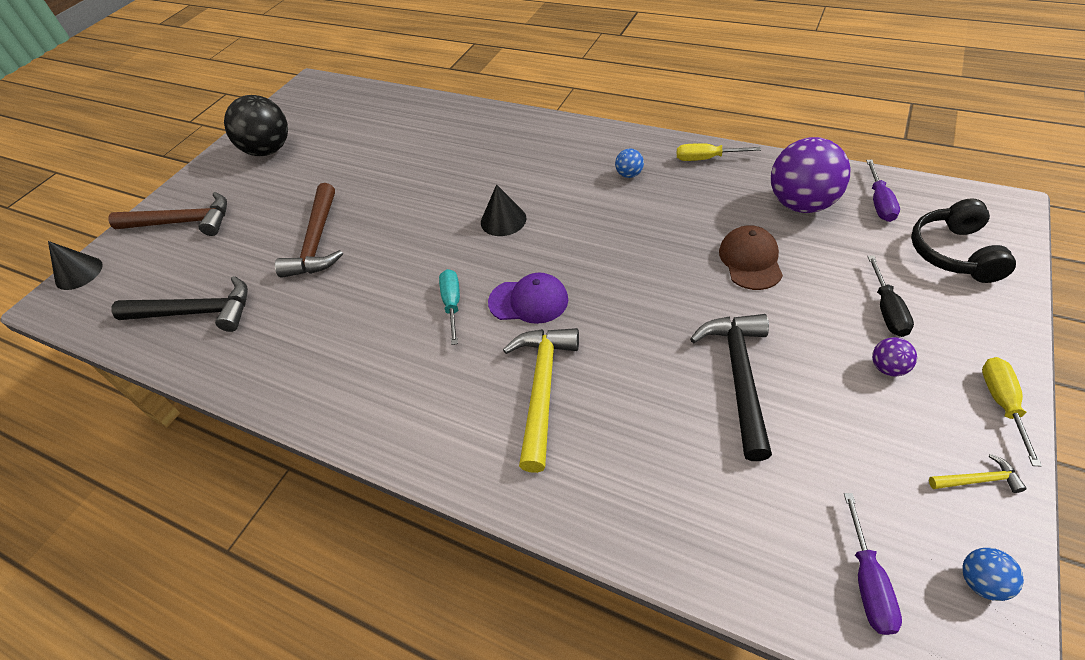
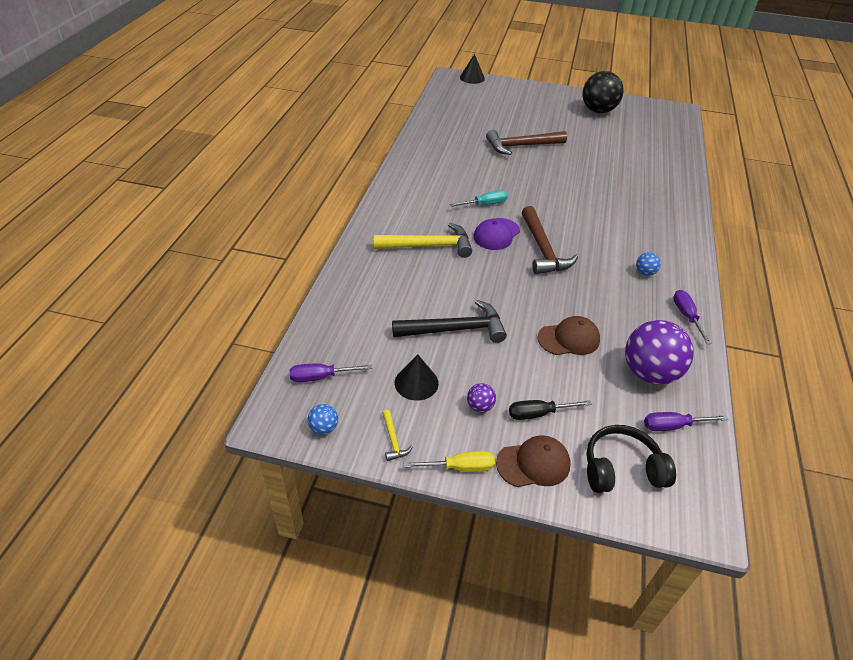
camera: 70 degrees right, 5 degrees down
brown hammer [109,192,227,236] -> brown hammer moved to [522,206,578,274]
black hammer [112,276,248,332] -> none
black cone [481,184,526,236] -> black cone moved to [395,354,439,400]
purple cap [488,273,568,324] -> purple cap turned 45 degrees clockwise [474,218,520,250]
yellow screwdriver [677,143,761,161] -> purple screwdriver [673,290,712,344]
none -> brown cap [496,435,571,487]

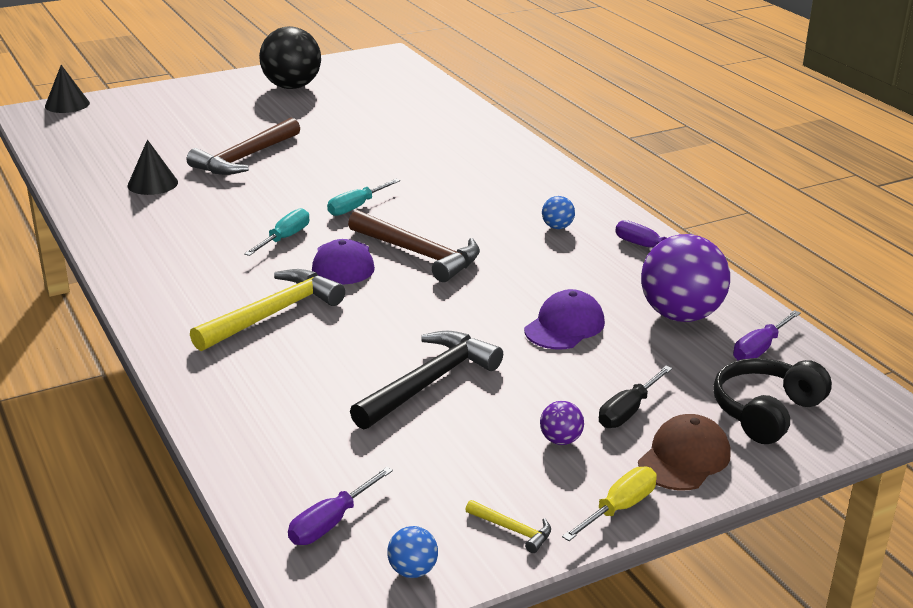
camera: 40 degrees left, 15 degrees down
black cone [395,354,439,400] -> black cone moved to [127,140,178,195]
brown cap [538,316,600,355] -> purple cap [524,289,605,349]
none -> turquoise screwdriver [327,179,400,216]

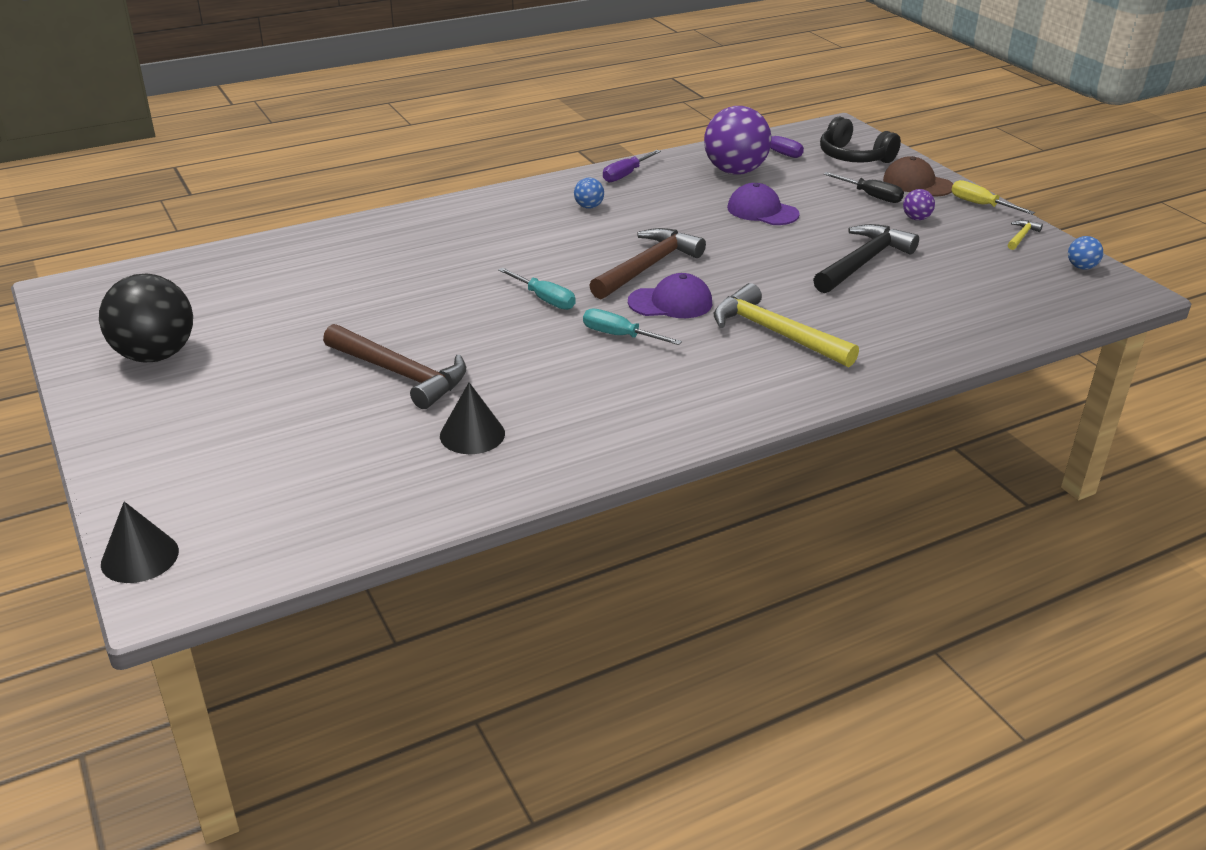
camera: 90 degrees left, 5 degrees up
purple screwdriver [288,467,393,545] -> none
black hammer [350,331,503,430] -> black hammer turned 90 degrees clockwise [813,224,919,293]

